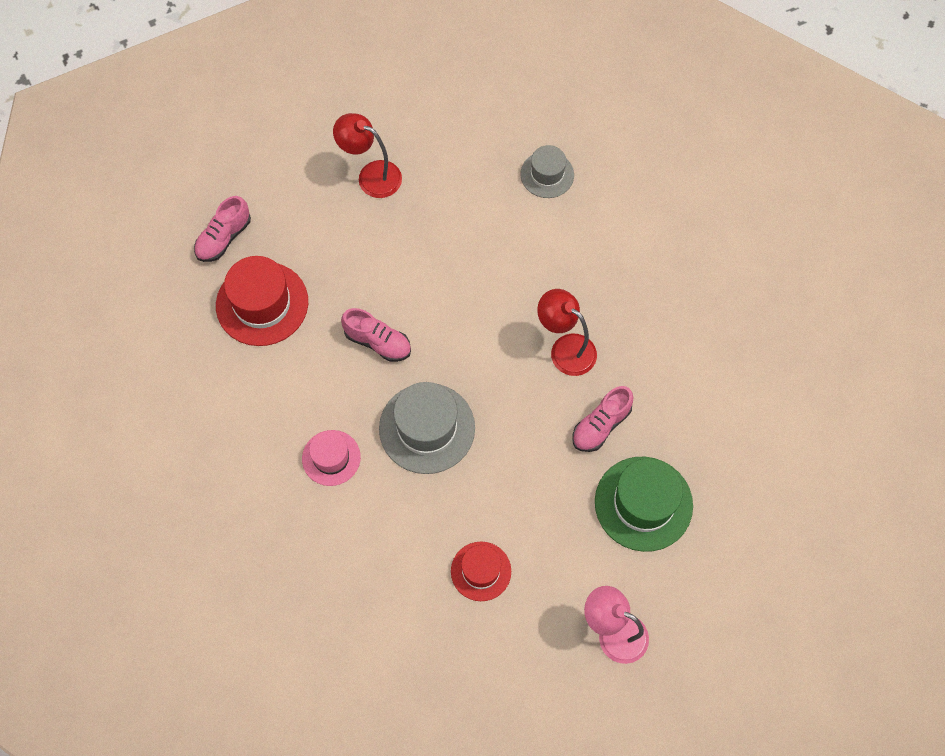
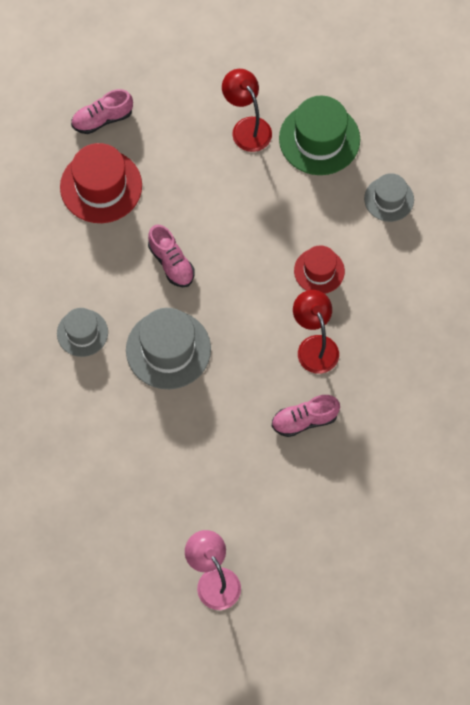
camera: 30 degrees right, 0 degrees up
pink hat [302,430,361,486] -> grey hat [57,308,108,357]
red hat [451,542,511,601] -> red hat moved to [294,245,345,294]
green hat [595,457,693,552] -> green hat moved to [279,96,360,175]

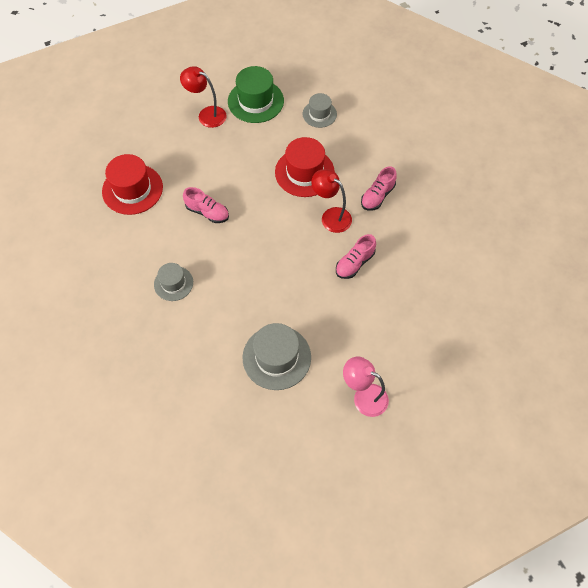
camera: 30 degrees left, 5 degrees down
pink shoe [71,89,133,134] -> pink shoe moved to [361,166,397,211]
grey hat [126,308,211,389] -> grey hat moved to [242,323,311,390]
red hat [294,245,345,294] -> red hat [275,137,335,197], size x1.65

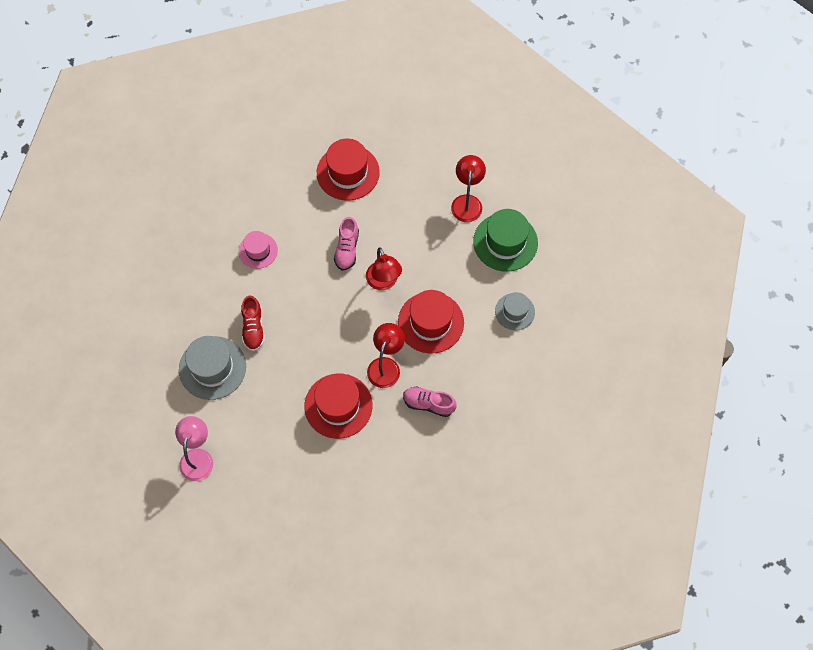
camera: 70 degrees right, 5 degrees up
grey hat [154,263,193,301] -> pink hat [239,231,278,269]
pink shoe [336,234,376,279] -> red hat [304,374,372,439]
none -> red shoe [241,296,265,351]
none -> red lamp [366,247,402,290]

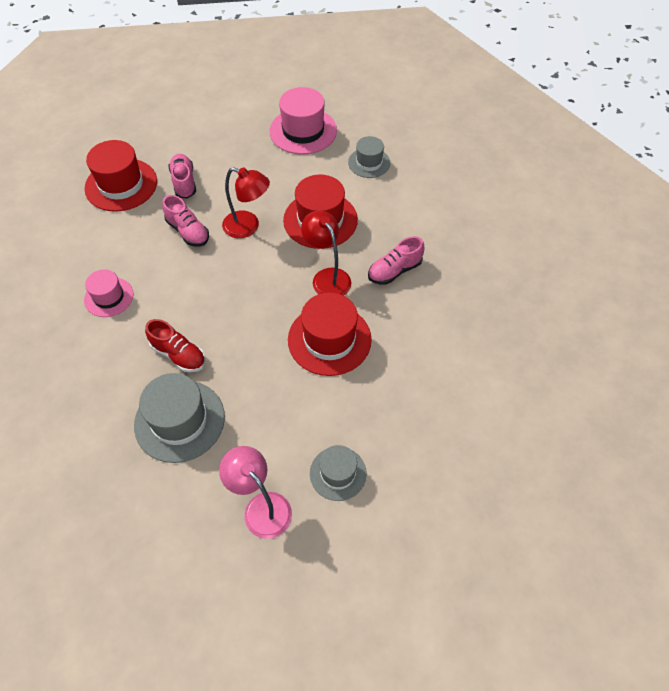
camera: 50 degrees left, 10 degrees down
red lamp [451,155,486,222] -> none
green hat [473,209,538,272] -> pink hat [270,87,337,155]
none -> pink shoe [168,154,196,199]
none -> grey hat [310,445,367,501]

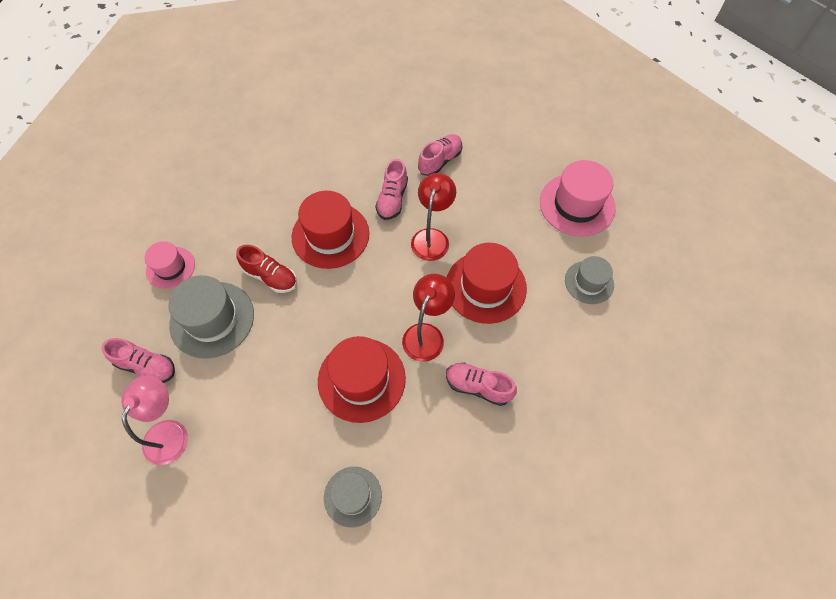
camera: 55 degrees right, 5 degrees up
red hat [84,140,157,212] -> red hat moved to [292,191,369,269]
pink hat [84,269,133,317] -> pink hat moved to [144,241,195,289]
red shoe [145,319,205,373] -> red shoe turned 60 degrees counterclockwise [236,245,297,293]
red lamp [222,167,270,238] -> red lamp turned 150 degrees counterclockwise [411,173,456,261]
grey hat [310,445,367,501] -> grey hat moved to [324,467,382,528]
none -> pink shoe [102,338,175,383]

